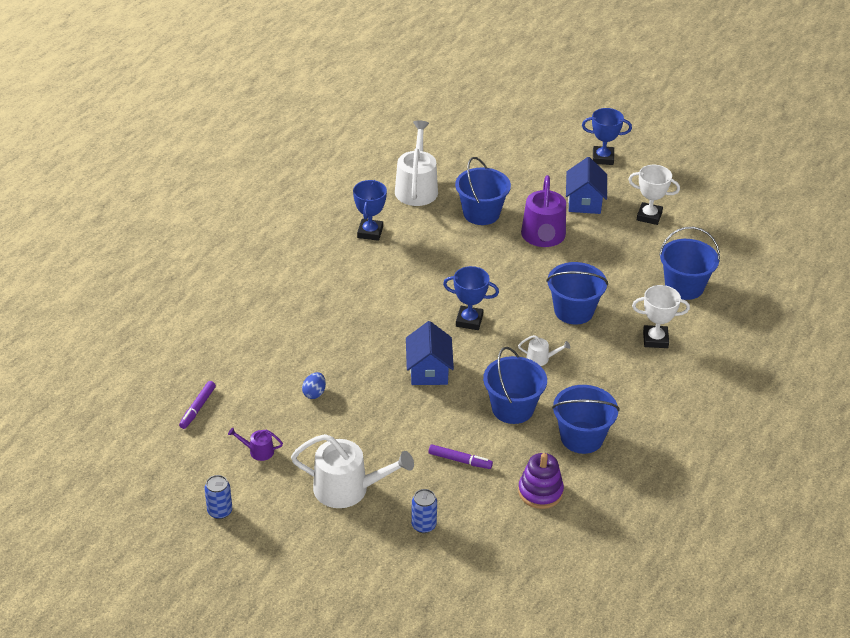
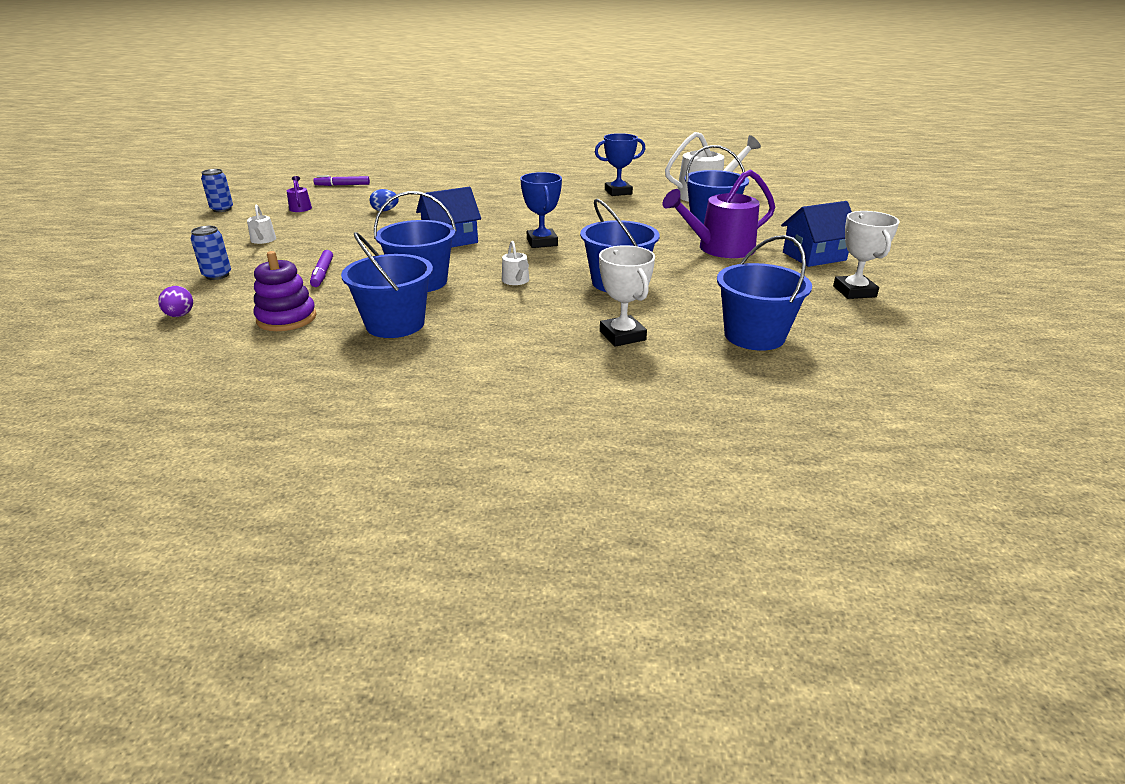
camera: 65 degrees right, 10 degrees down
white watering can [291,434,414,508] -> white watering can [247,204,276,244], size x0.46
blue trophy [582,108,632,165] -> none
none -> purple egg [158,286,193,317]

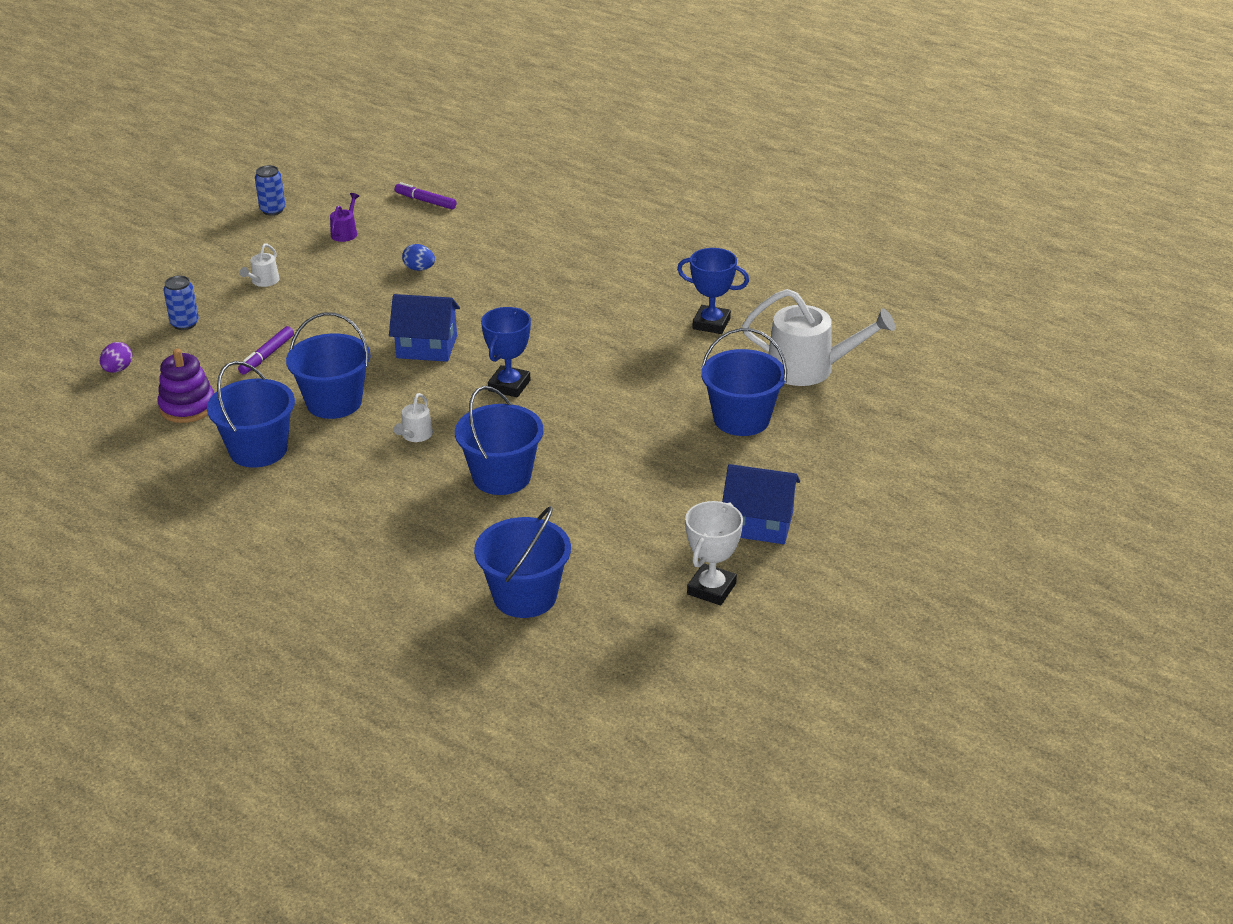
camera: 35 degrees right, 5 degrees up
white trophy [599,245,655,347] -> none
purple watering can [663,170,775,258] -> none

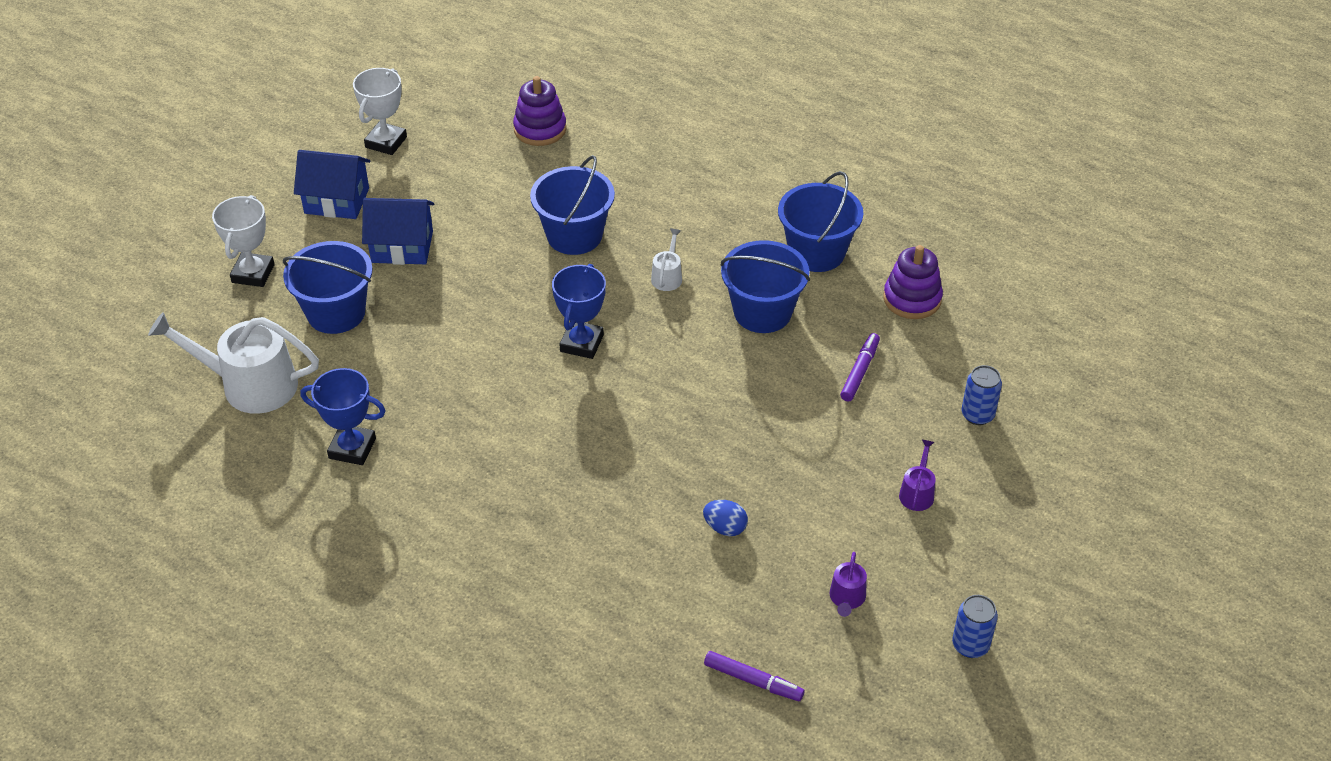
camera: 175 degrees right, 10 degrees up
purple egg [100,342,132,373] -> none
white watering can [240,243,279,287] -> purple watering can [899,440,935,511]
blue house [389,294,460,362] -> blue house moved to [362,198,434,265]
blue bucket [474,506,571,618] -> purple stacking toy [513,76,566,146]
none -> white trophy [212,195,275,287]

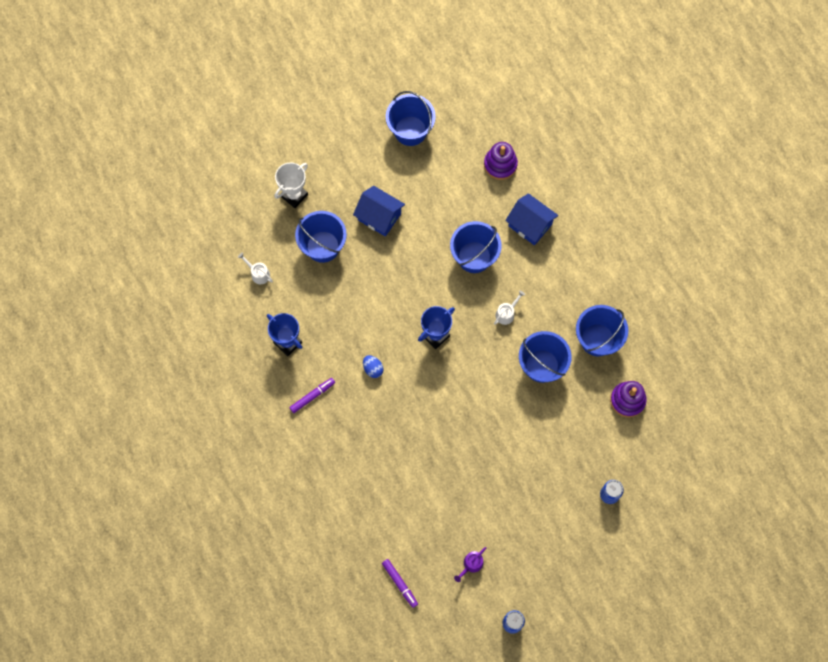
camera: 30 degrees right, 25 degrees up
white watering can [148,312,319,414] -> white watering can [238,253,273,284], size x0.46
blue house [294,150,371,219] -> blue house moved to [505,193,558,245]
white trophy [353,68,407,155] -> blue bucket [386,91,436,146]
blue egg [703,500,748,536] -> blue egg moved to [363,355,384,378]
purple marker [840,333,880,401] -> purple marker moved to [289,378,335,413]
purple watering can [899,440,935,511] -> none

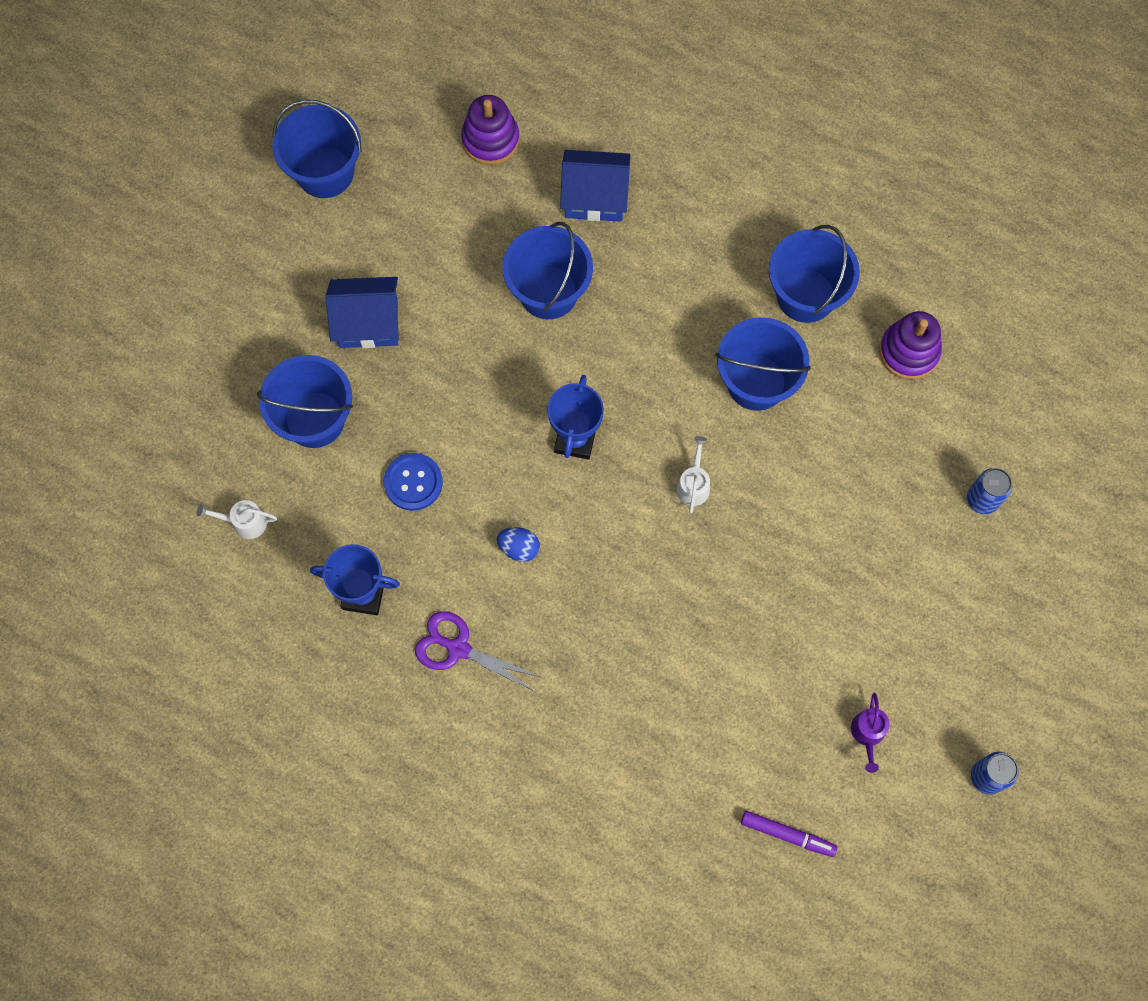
camera: 35 degrees left, 0 degrees up
white trophy [275,163,308,208] -> none
purple marker [289,378,335,413] -> purple scissors [415,611,541,691]
white watering can [494,291,525,325] -> white watering can moved to [676,436,710,513]
none -> blue button [384,453,443,511]

